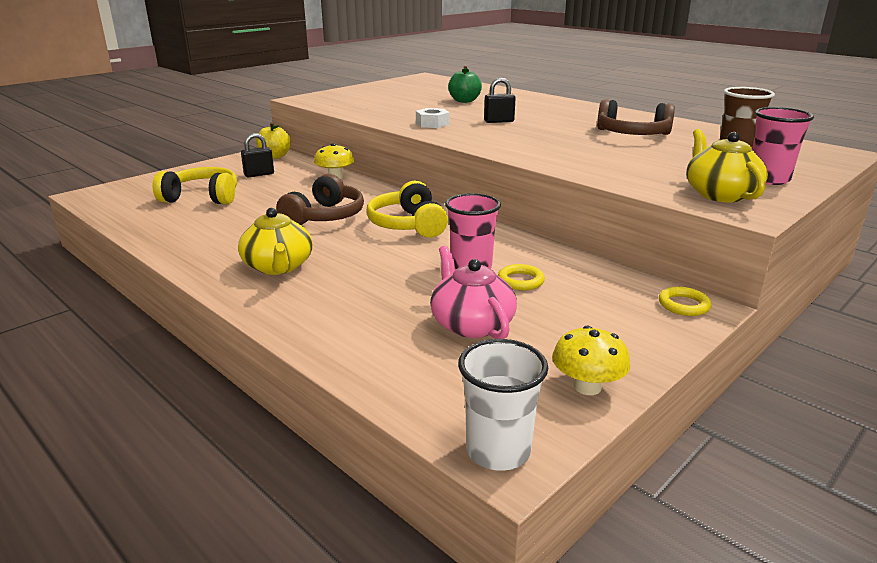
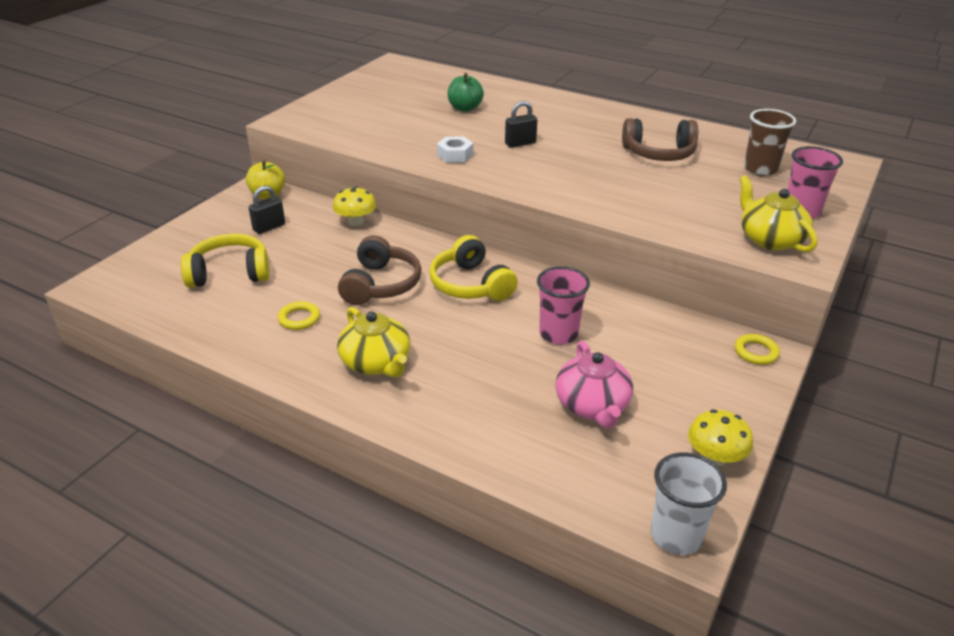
camera: 15 degrees left, 10 degrees up
pink teapot [430,246,517,339] -> pink teapot turned 150 degrees counterclockwise [555,341,633,428]
yellow ring [498,264,545,290] -> yellow ring moved to [278,301,320,330]

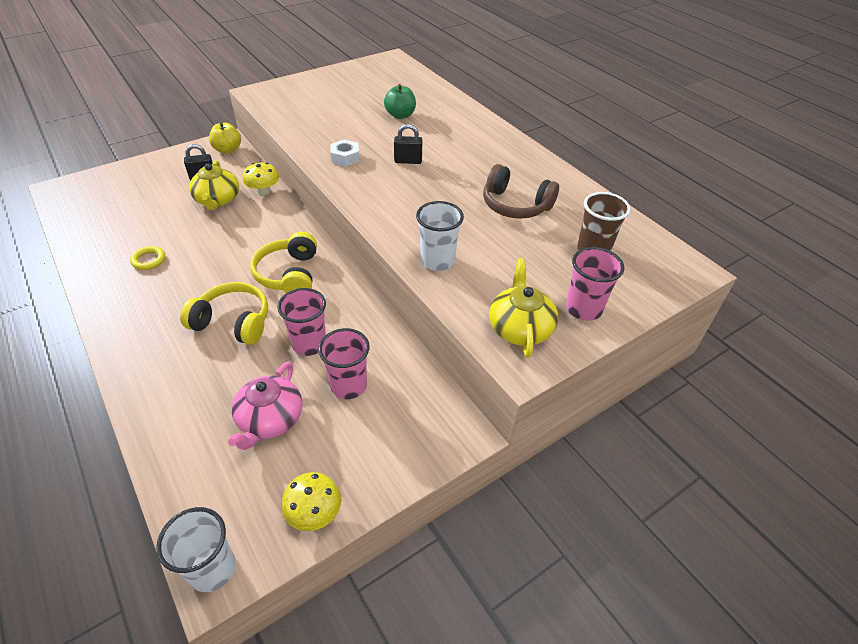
camera: 25 degrees right, 10 degrees up
yellow headphones [181,234,270,288] -> yellow headphones moved to [180,282,268,345]
yellow teapot [337,307,410,378] -> yellow teapot moved to [189,160,239,210]
brown headphones [338,235,422,305] -> none
yellow ring [735,334,780,365] -> none
none -> pink cup [318,328,370,399]
none -> white cup [416,201,464,271]

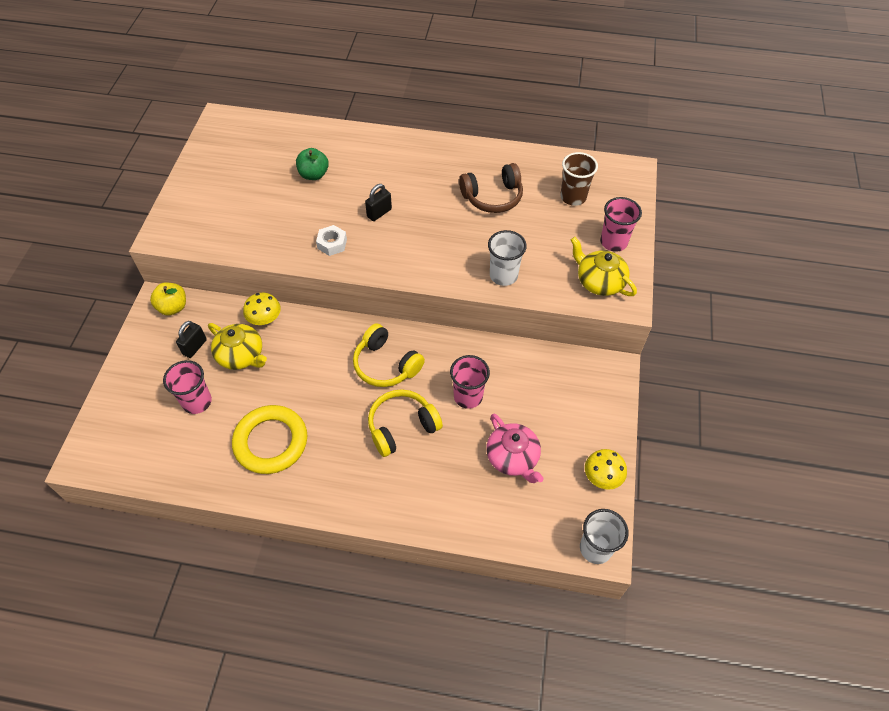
camera: 45 degrees left, 10 degrees up
yellow ring [130,246,165,270] -> yellow ring [232,405,307,474], size x2.26
pink cup [318,328,370,399] -> pink cup moved to [163,360,212,414]

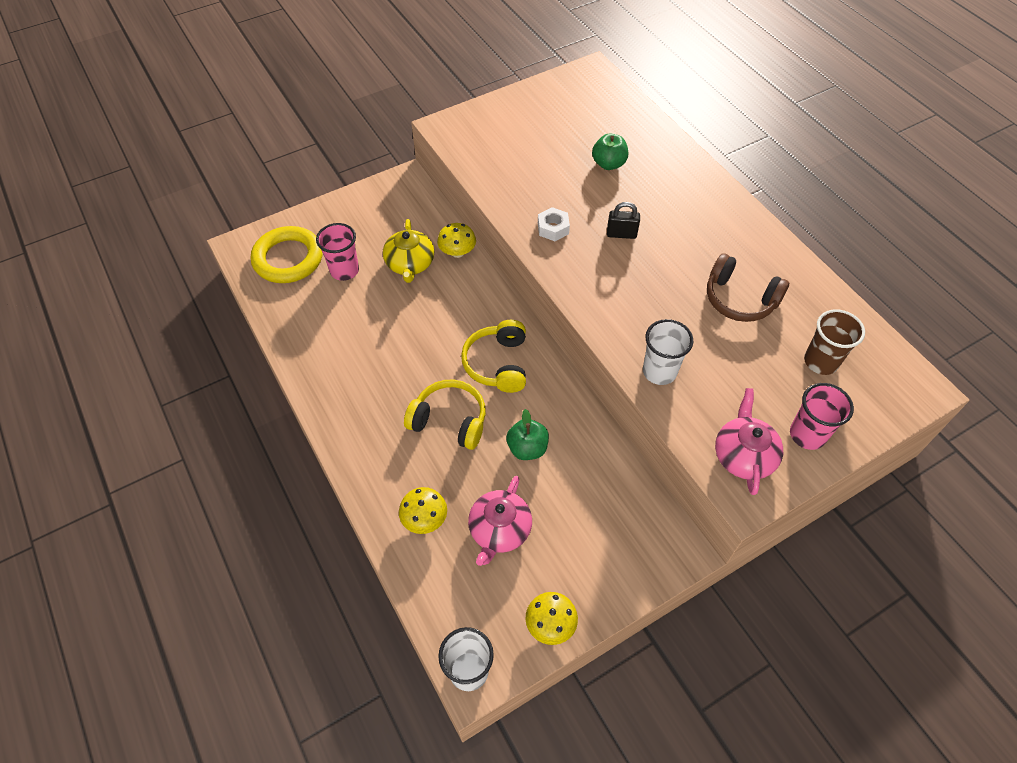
camera: 50 degrees right, 0 degrees up
yellow apple [150,283,186,316] -> none
black padlock [176,321,207,358] -> none
yellow ring [232,405,307,474] -> yellow ring moved to [251,226,323,283]
pink cup [450,355,490,409] -> green apple [506,409,549,460]
yellow teapot [571,237,637,296] -> pink teapot [715,388,783,495]
none -> yellow mushroom [399,487,447,534]

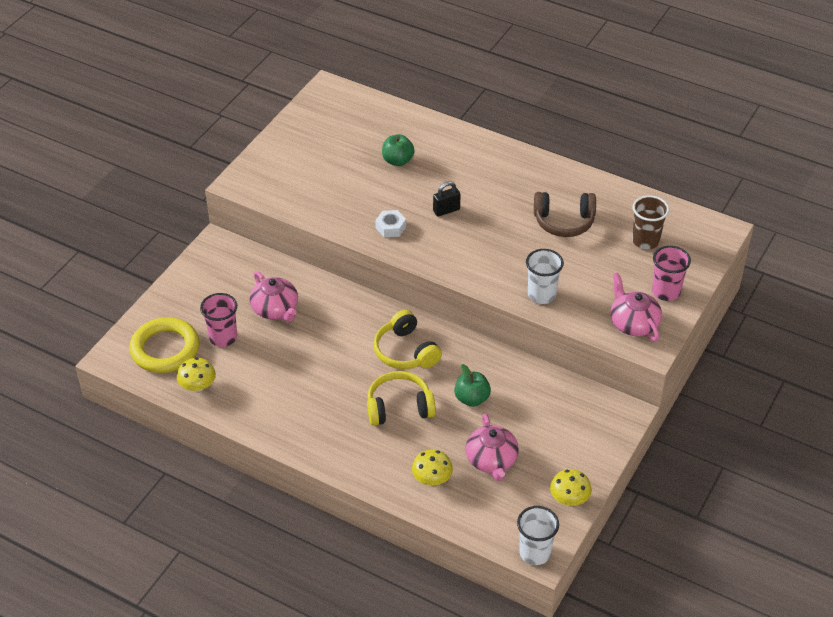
camera: 30 degrees left, 10 degrees down
yellow teapot [383,219,434,283] -> pink teapot [250,271,298,322]
yellow mushroom [437,223,476,258] -> yellow mushroom moved to [177,357,216,392]

